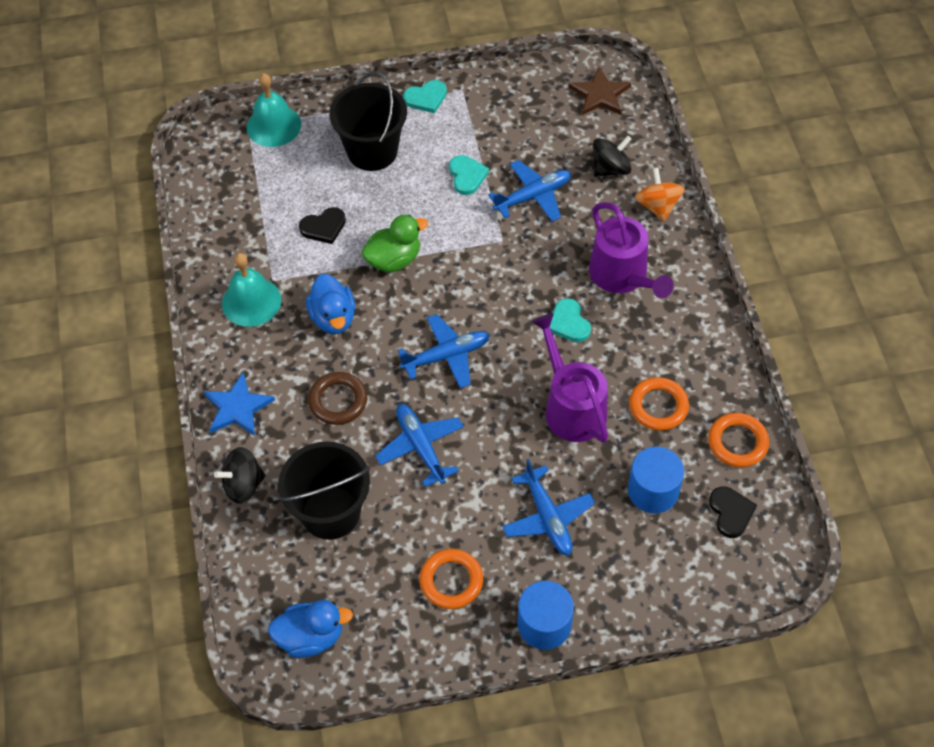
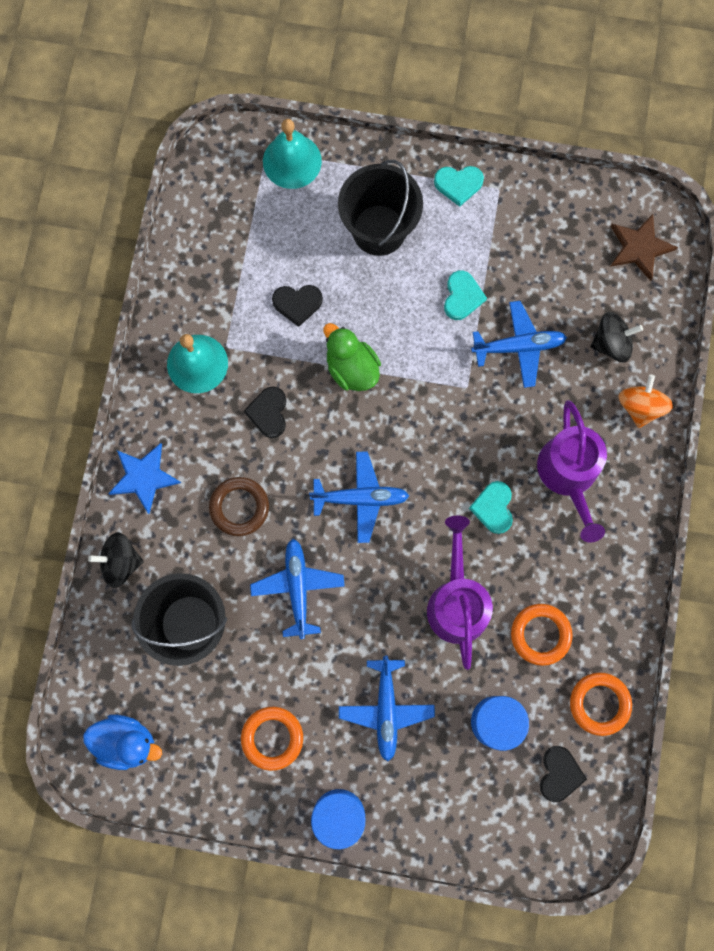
camera: 20 degrees right, 20 degrees up
blue duck [306,274,355,334] -> black heart [244,387,286,438]
green duck [361,215,428,273] -> green duck turned 120 degrees counterclockwise [324,323,381,391]

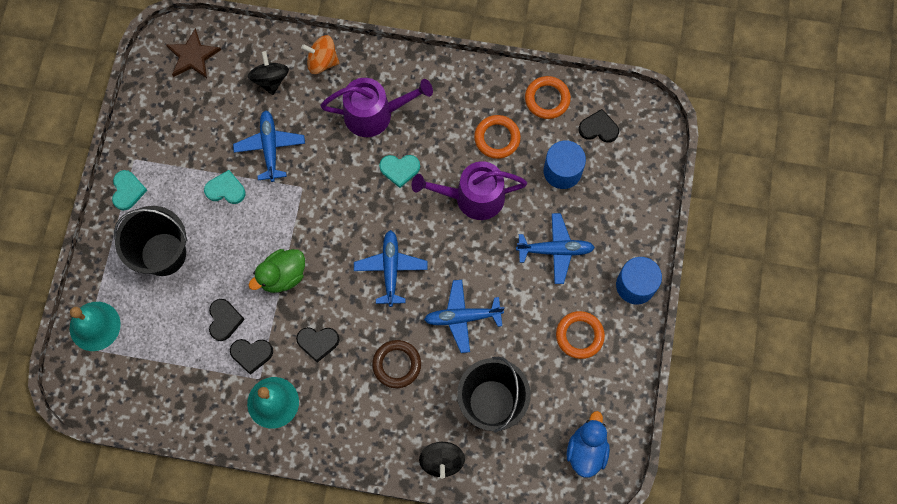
camera: 90 degrees left, 5 degrees down
blue star [108,443,181,514] -> none
none -> black heart [230,339,273,375]

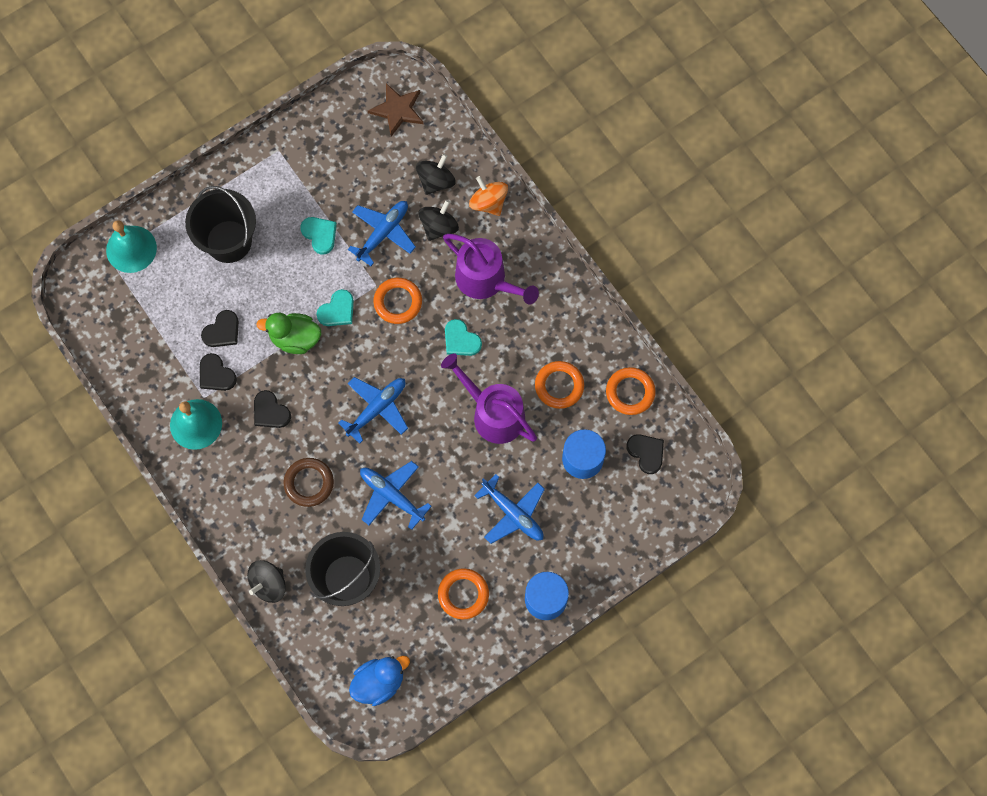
camera: 45 degrees right, 0 degrees up
turquoise heart [112,170,148,210] -> turquoise heart moved to [317,289,354,326]
none -> orange ring [373,278,422,324]
none -> black spinning top [418,200,459,241]

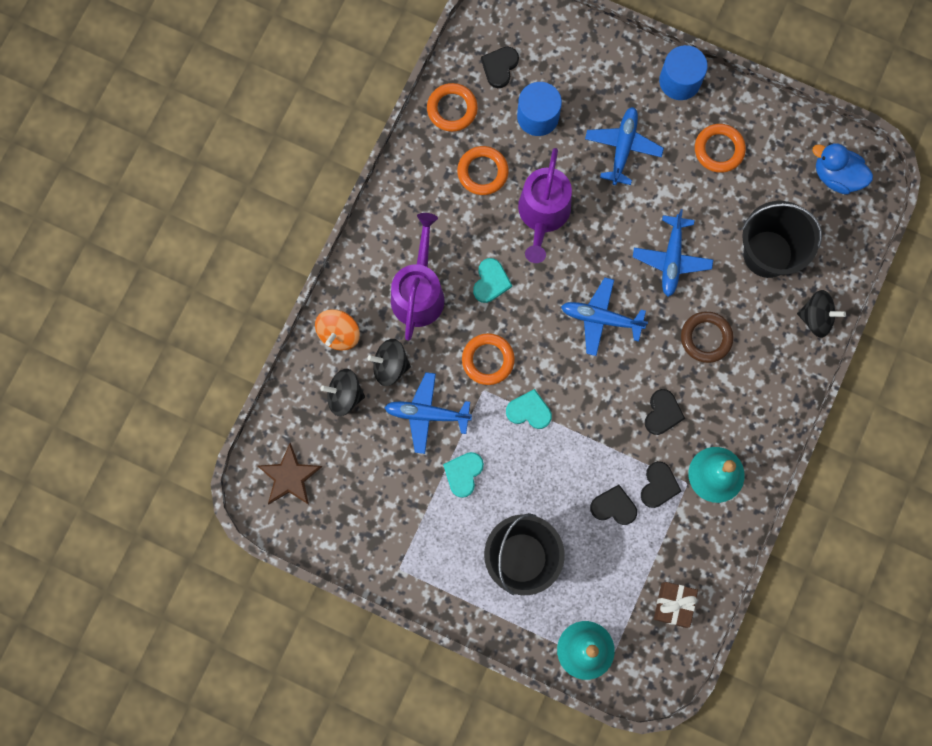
camera: 120 degrees left, 5 degrees up
green duck [256,313,321,354] -> none
none -> brown gift [654,582,698,628]

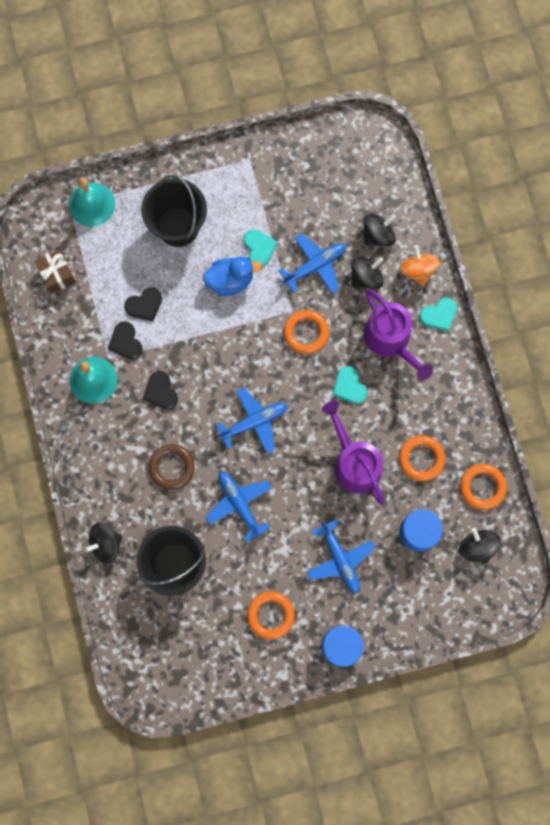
camera: 140 degrees right, 0 degrees up
brown star [258,443,322,505] -> none
black heart [481,47,519,88] -> black spinning top [459,528,501,563]
turquoise heart [506,389,552,429] -> turquoise heart moved to [419,297,457,332]
blue duck [812,143,873,194] -> blue duck moved to [203,256,262,296]

